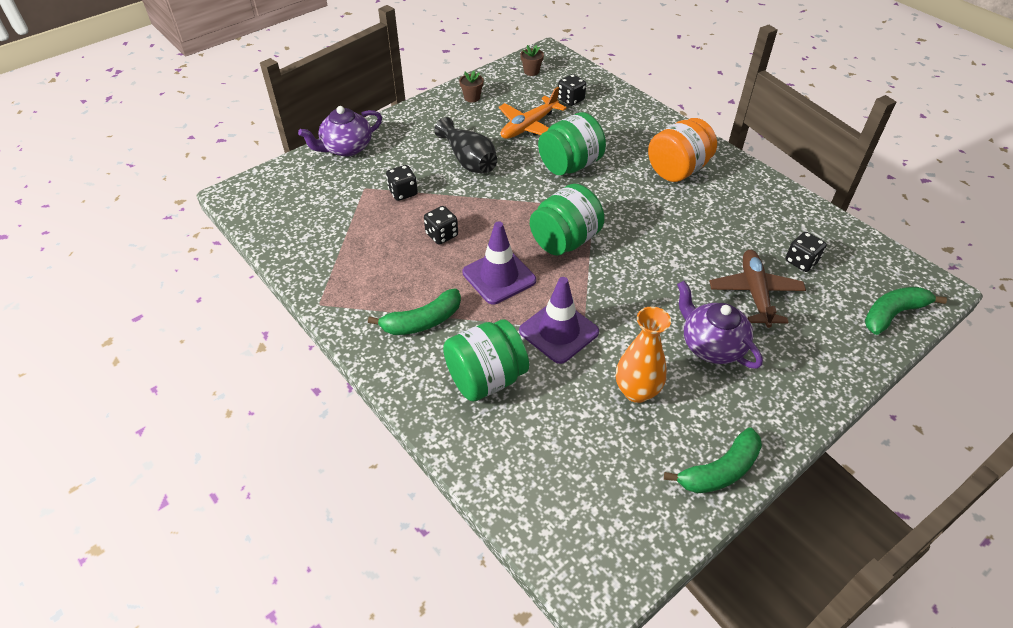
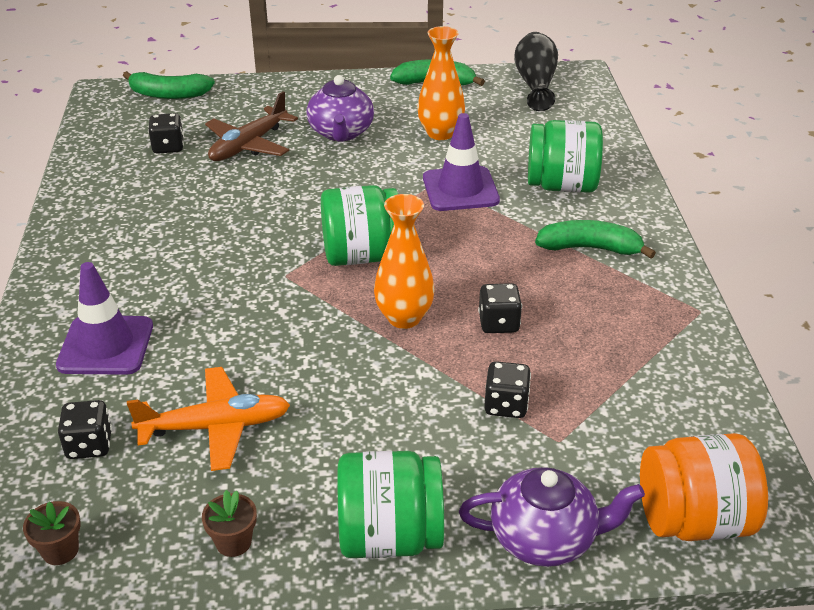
camera: 145 degrees left, 10 degrees down
black vase [434,117,497,173] -> black vase moved to [514,32,558,111]
purple traffic cone [463,221,536,304] -> purple traffic cone moved to [56,262,153,375]
green jar [538,112,606,175] -> green jar moved to [337,451,444,558]
orange jar [648,118,717,182] -> orange jar moved to [640,433,768,541]
none -> orange vase [374,194,434,329]

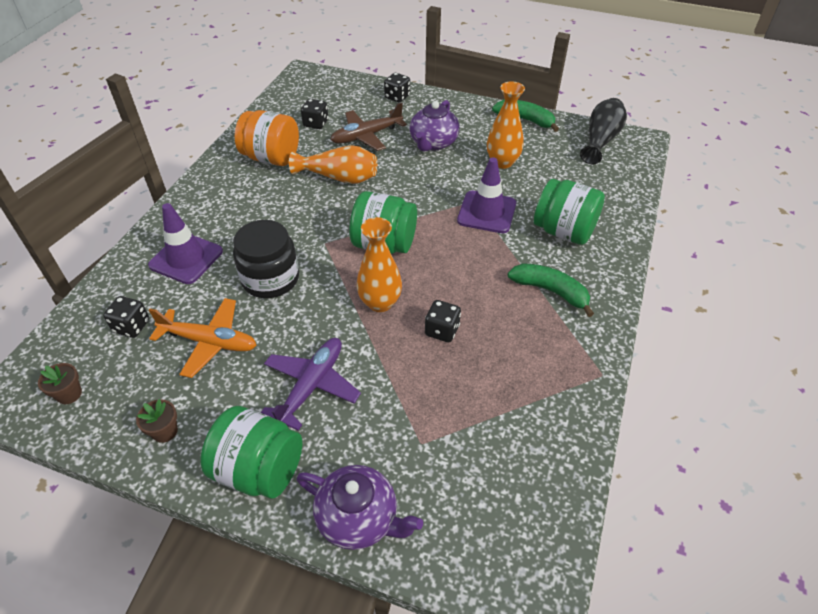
camera: 25 degrees right, 10 degrees up
green banana [123,71,215,99] -> none
black dice [484,361,531,418] -> black dice moved to [384,73,410,102]
orange jar [640,433,768,541] -> orange jar moved to [235,110,299,166]
none -> black jar [233,220,299,298]
none -> purple plane [261,338,361,431]
none -> orange vase [289,145,377,184]

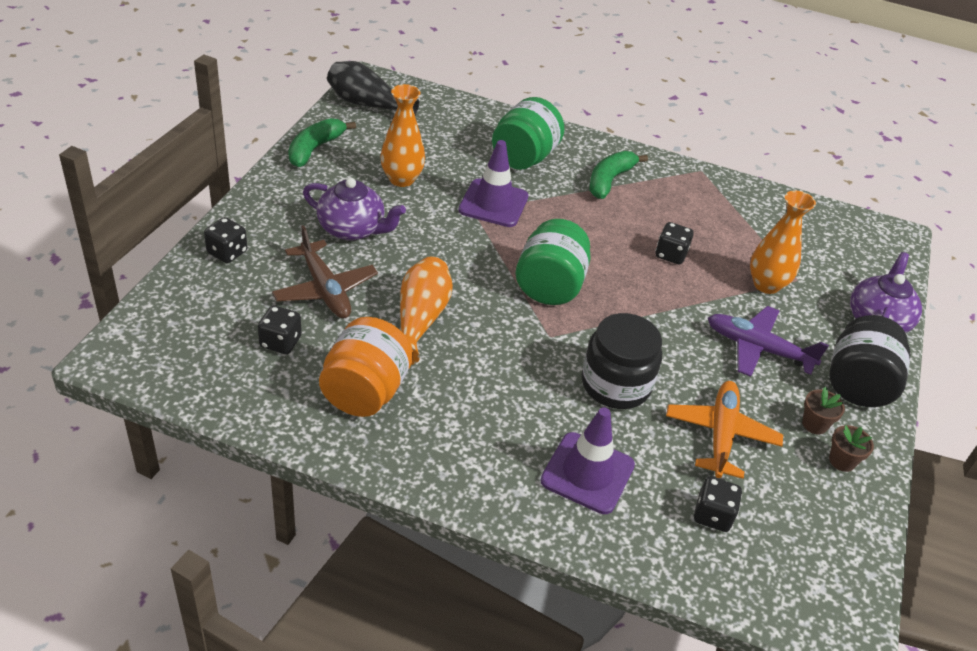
camera: 95 degrees left, 5 degrees down
brown flower pot [38,363,82,404] -> brown flower pot moved to [802,387,845,434]
green jar [200,406,302,499] -> black jar [829,315,911,407]
orange vase [357,217,402,312] -> orange vase moved to [750,191,816,294]

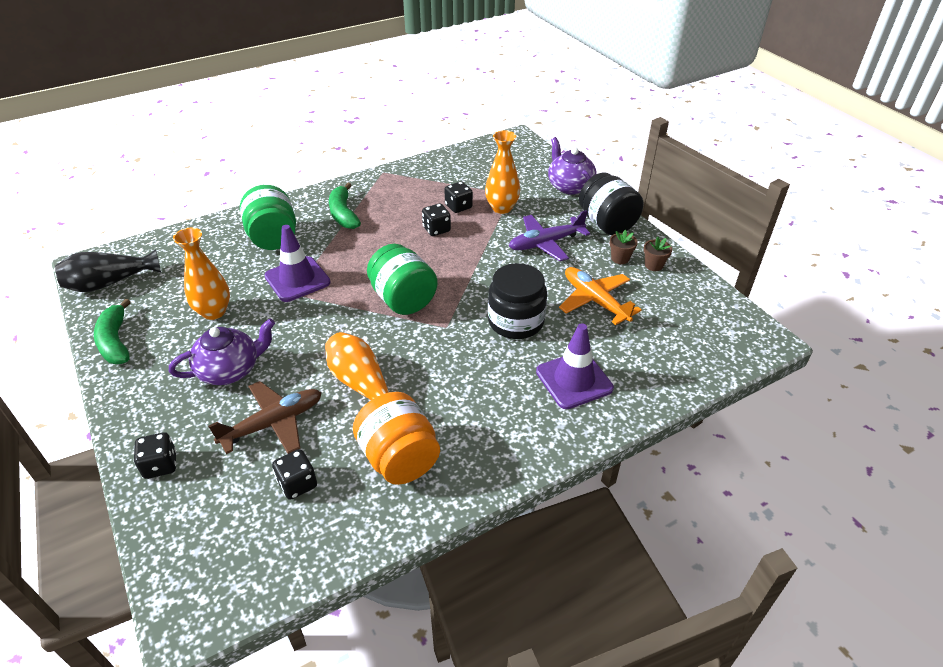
camera: 45 degrees left, 0 degrees up
brown plane [272,225,378,318] -> brown plane turned 45 degrees counterclockwise [208,381,322,454]
black dice [694,477,742,532] -> black dice moved to [444,181,473,213]

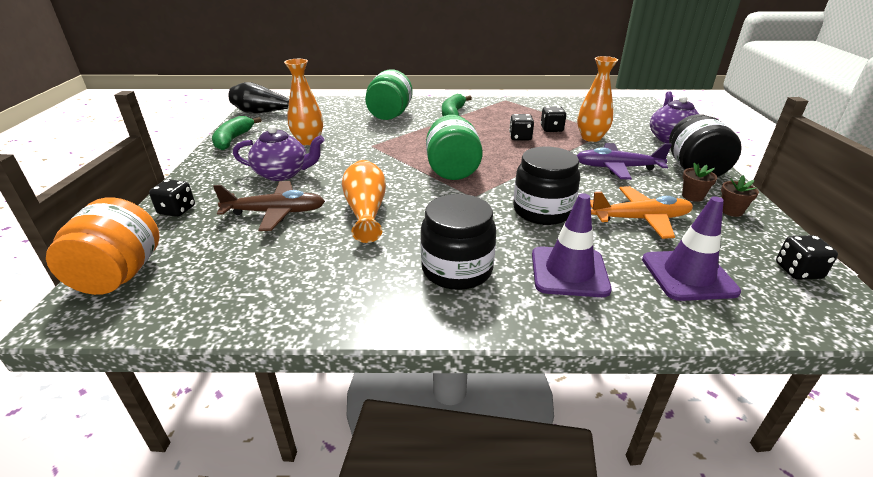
camera: 30 degrees right, 10 degrees down
purple traffic cone [265,225,330,302] -> purple traffic cone moved to [642,196,741,301]
black dice [272,449,317,500] -> black dice moved to [776,235,838,280]
orange jar [353,392,440,485] -> orange jar moved to [46,197,160,295]
orange plane [559,267,642,325] -> orange plane turned 90 degrees clockwise [590,186,693,239]
none -> black jar [420,194,496,290]

